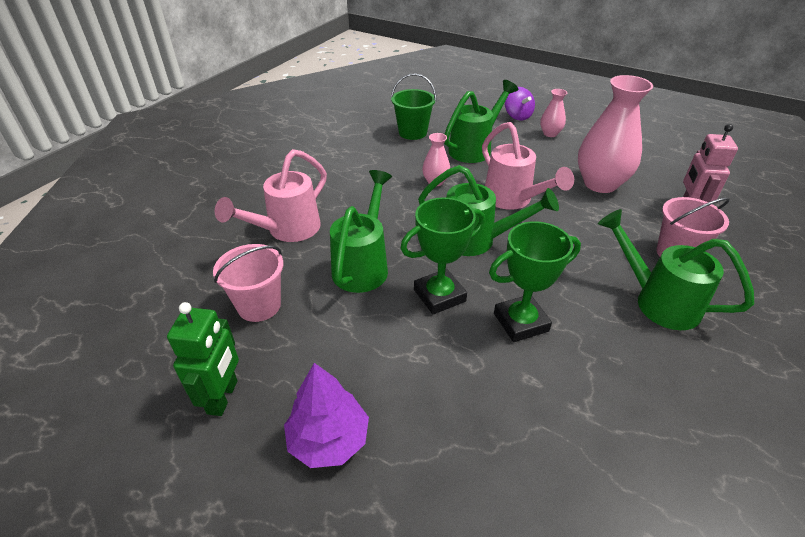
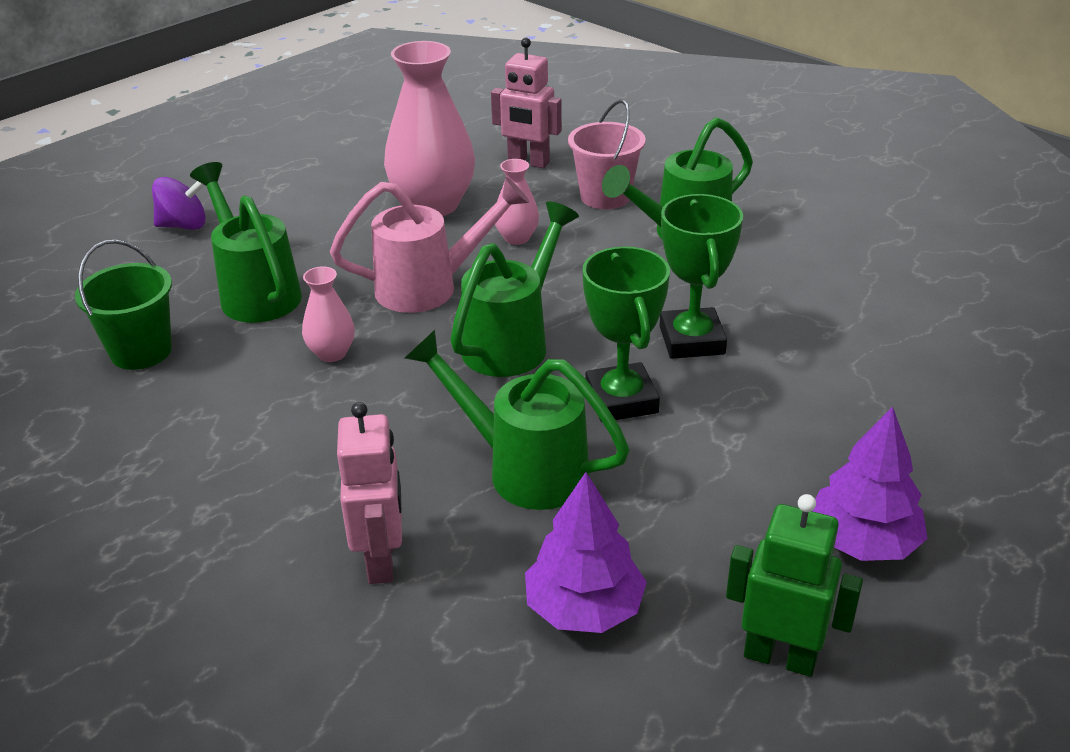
camera: 75 degrees left, 5 degrees down
pink bucket [213,244,284,322] -> purple tree [525,472,647,633]
pink watering can [215,149,327,242] -> pink robot [337,402,402,584]
pink vase [540,89,567,137] -> pink vase moved to [495,159,539,245]

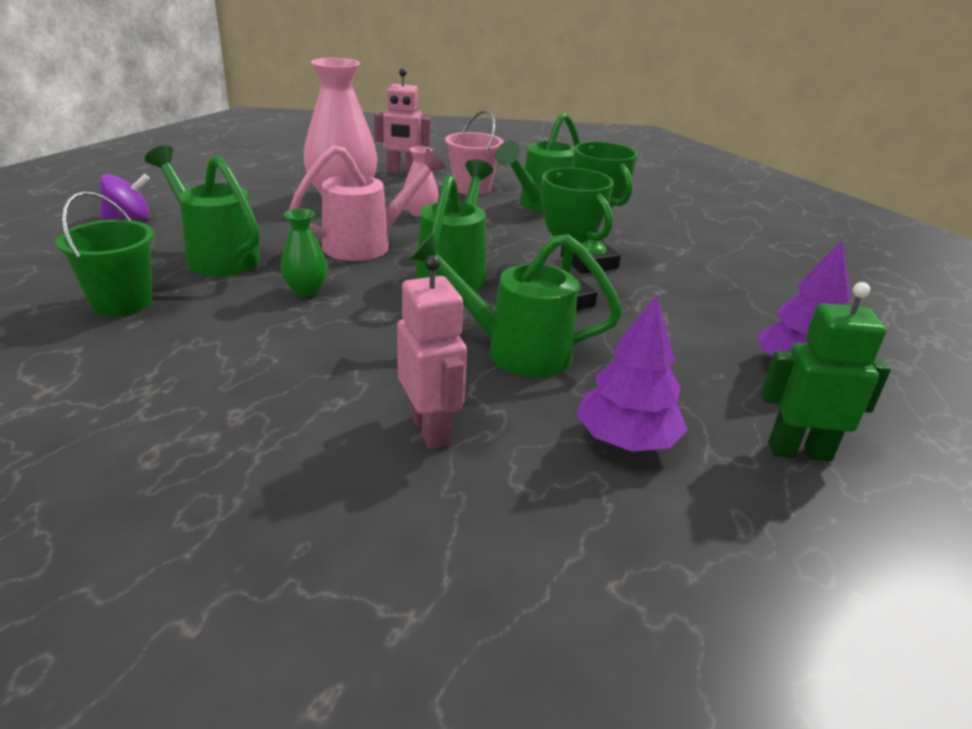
camera: 20 degrees left, 5 degrees down
pink vase [302,266,355,362] -> green vase [281,209,328,297]

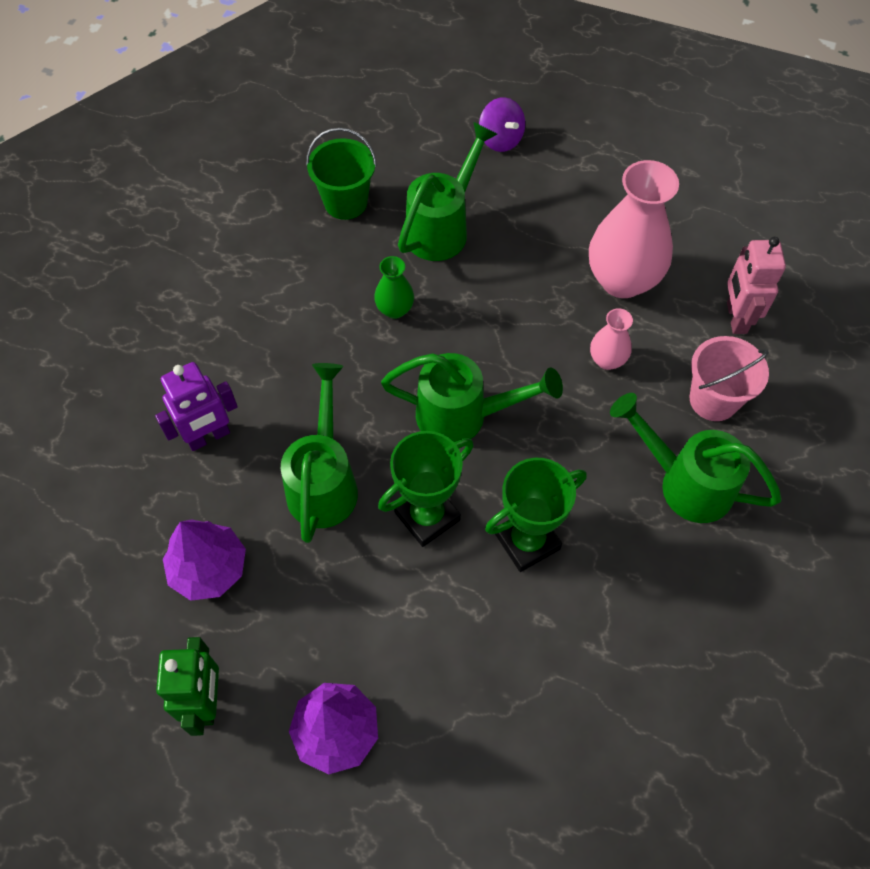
camera: 85 degrees right, 30 degrees up
pink watering can [289,146,446,261] -> none
pink robot [397,255,467,449] -> purple robot [155,362,238,451]

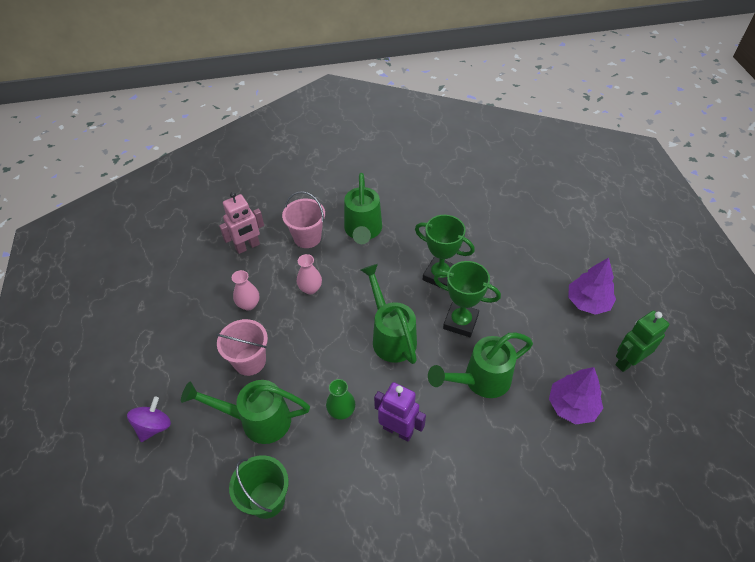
camera: 120 degrees left, 10 degrees down
purple robot [155,362,238,451] -> purple robot moved to [374,382,426,441]
pink vase [589,160,679,298] -> pink vase [232,270,259,310], size x0.48
none -> pink bucket [216,319,268,376]

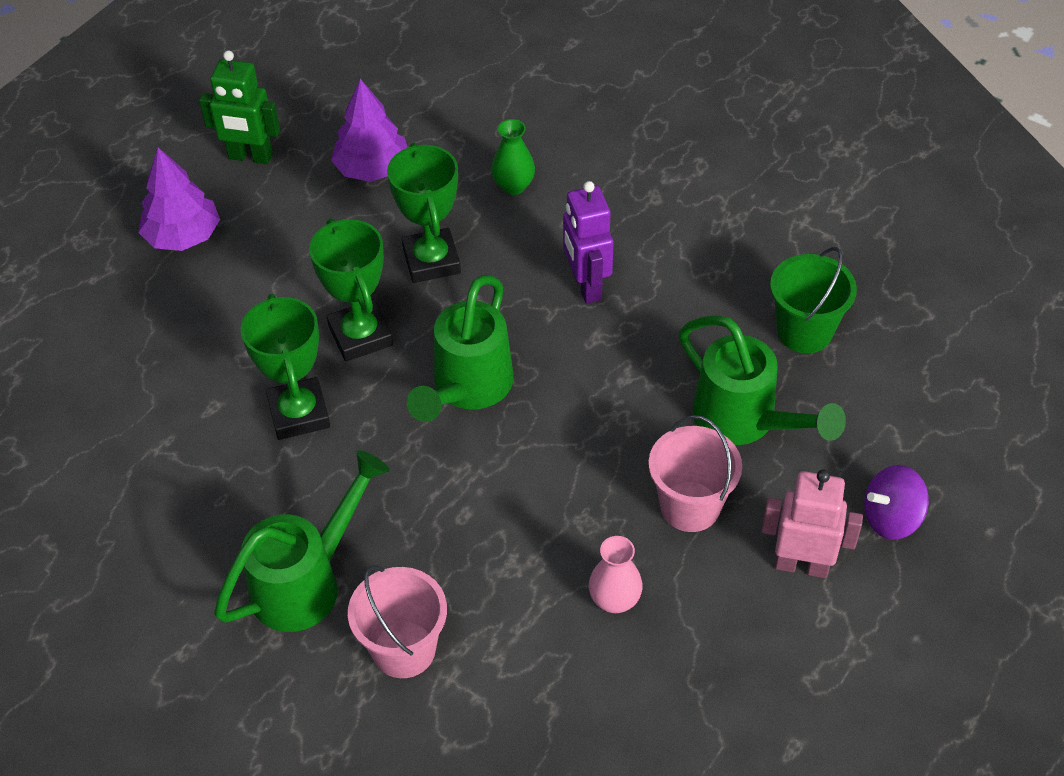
camera: 135 degrees left, 0 degrees up
pink robot [219,192,264,254] -> pink robot moved to [762,470,863,578]
pink vase [297,254,322,294] -> none
green vase [326,379,355,420] -> green vase moved to [491,119,535,195]
green watering can [428,332,533,398] -> green trophy [387,143,461,283]

